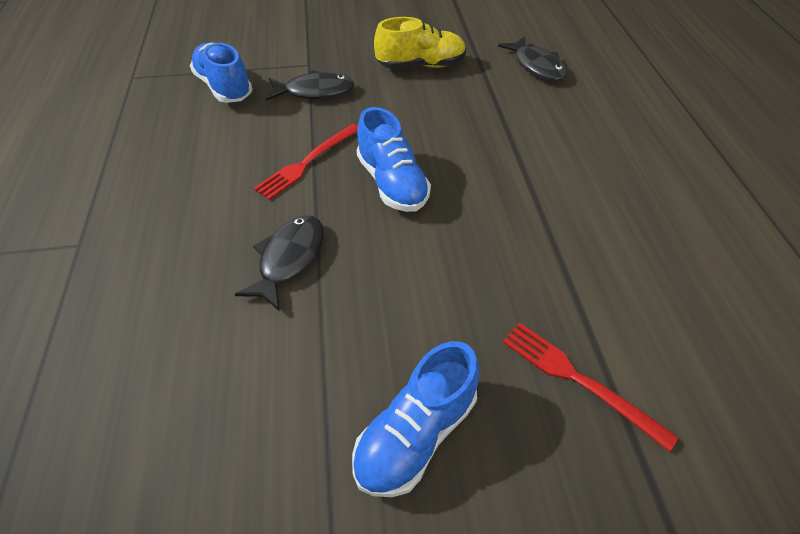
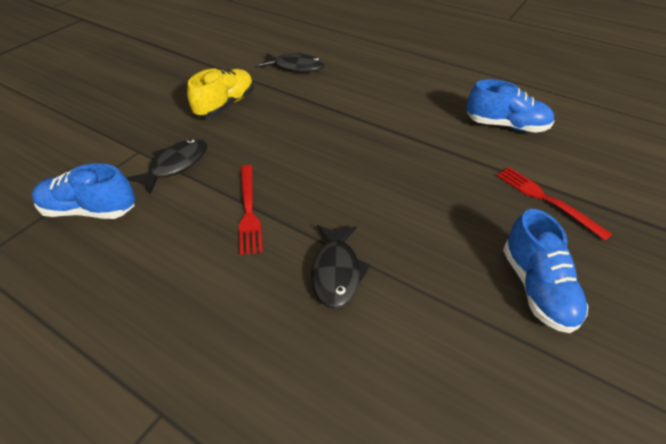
camera: 50 degrees left, 5 degrees down
black fish [235,215,324,312] -> black fish turned 150 degrees counterclockwise [311,225,371,309]
blue shoe [357,107,431,212] -> blue shoe moved to [467,79,554,133]
red fork [503,323,678,452] -> red fork turned 60 degrees clockwise [497,167,612,240]

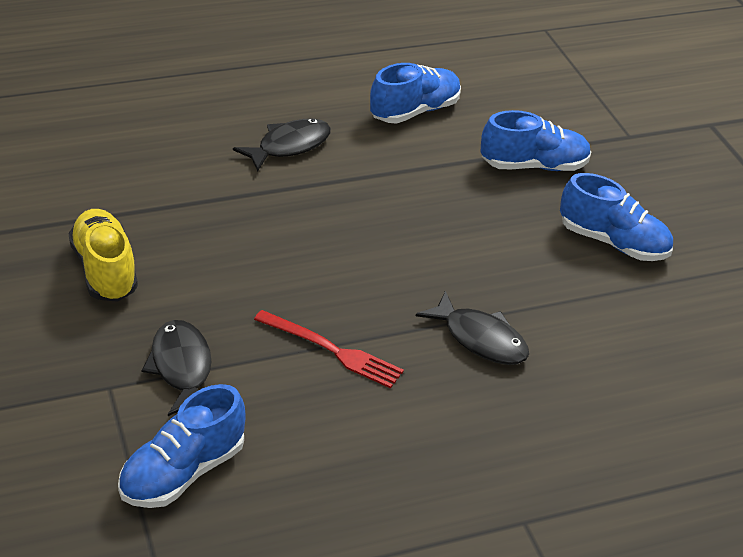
camera: 55 degrees left, 5 degrees down
black fish [258,52,325,72] -> black fish moved to [233,119,331,172]
red fork [497,167,612,240] -> blue shoe [480,110,591,171]

